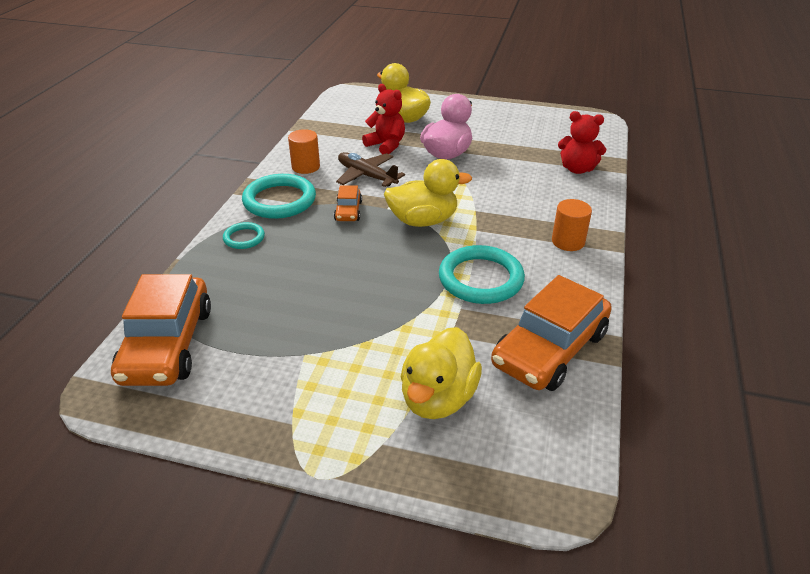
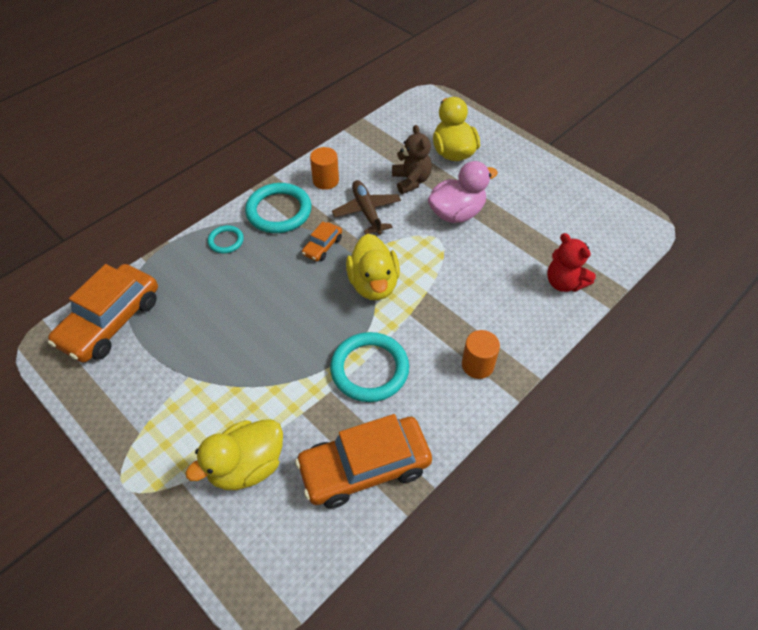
camera: 30 degrees right, 15 degrees up
red teddy bear [362,84,405,154] -> brown teddy bear [392,125,432,194]
yellow duck [384,159,472,227] -> yellow duck turned 60 degrees clockwise [346,234,400,300]

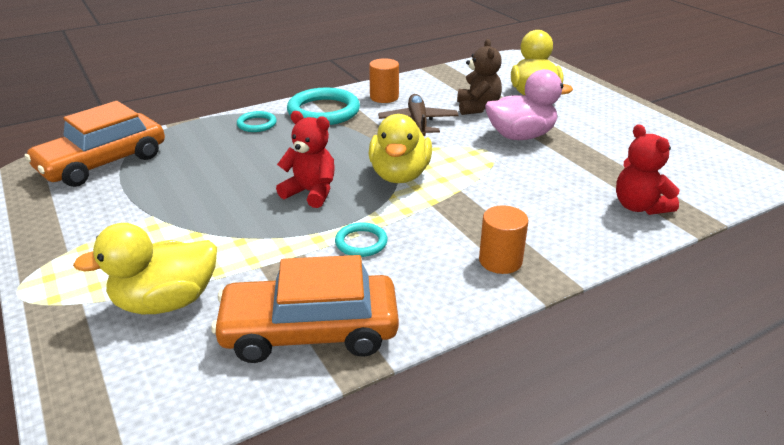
camera: 15 degrees right, 20 degrees down
orange car [302,221,342,261] -> none
turquoise ring [330,332,409,402] -> turquoise ring [335,222,388,257], size x0.52
none -> red teddy bear [276,111,335,208]

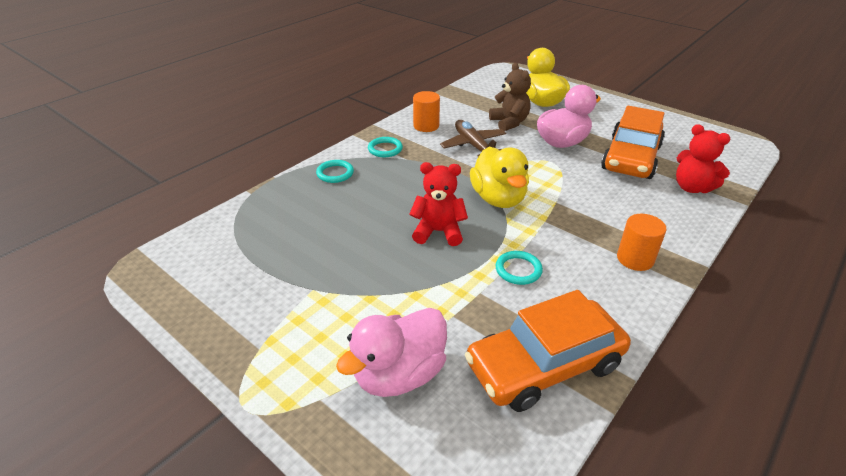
camera: 20 degrees left, 5 degrees up
orange car [25,101,165,187] -> orange car moved to [601,106,665,179]
yellow duck [73,223,217,314] -> pink duck [336,308,447,397]
turquoise ring [287,88,360,125] -> turquoise ring [368,137,403,157], size x0.52

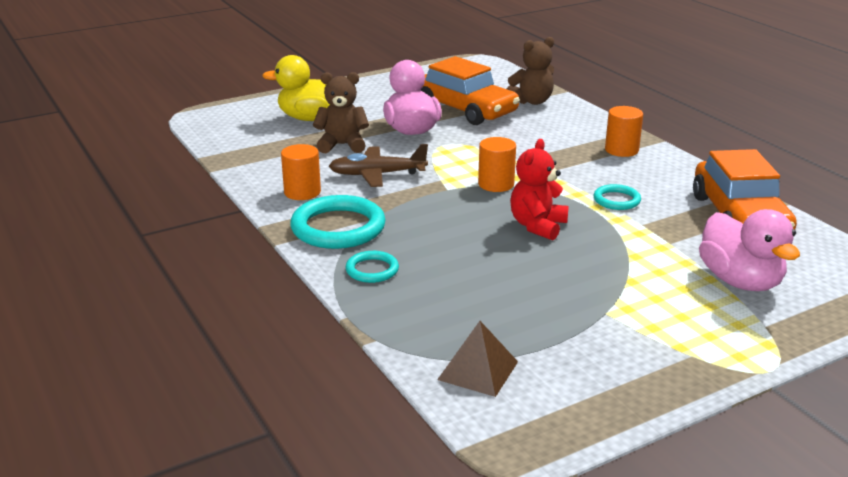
camera: 70 degrees left, 10 degrees down
turquoise ring [368,137,403,157] -> turquoise ring [290,195,385,249], size x1.91
yellow duck [470,147,529,208] -> orange cylinder [478,137,516,192]
red teddy bear [676,124,730,193] -> brown teddy bear [507,37,554,105]
none -> brown pyramid [437,321,518,397]

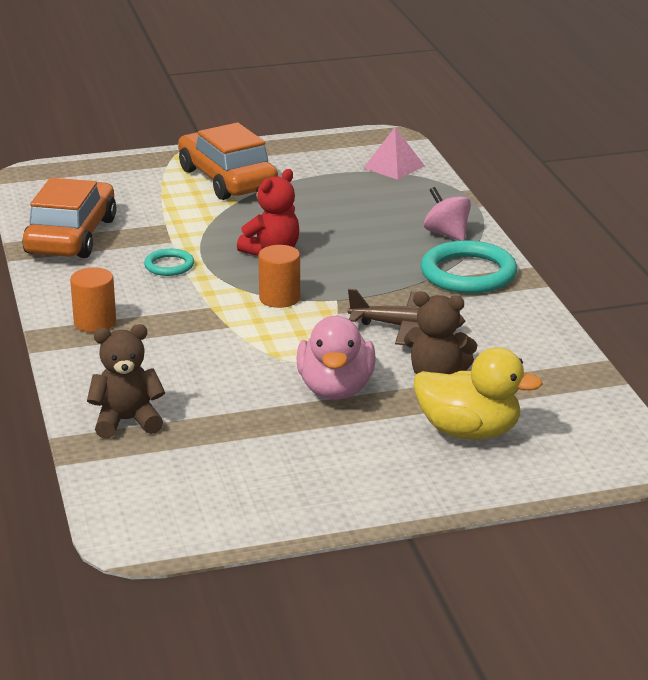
camera: 165 degrees left, 0 degrees up
orange cylinder [281,144,321,200] -> none
turquoise ring [345,251,399,283] -> pink spinning top [424,187,471,241]
orange car [420,56,520,125] -> orange car moved to [178,123,278,200]
brown pyramid [437,321,518,397] -> pink pyramid [364,127,425,180]
pink duck [699,209,800,291] -> none

